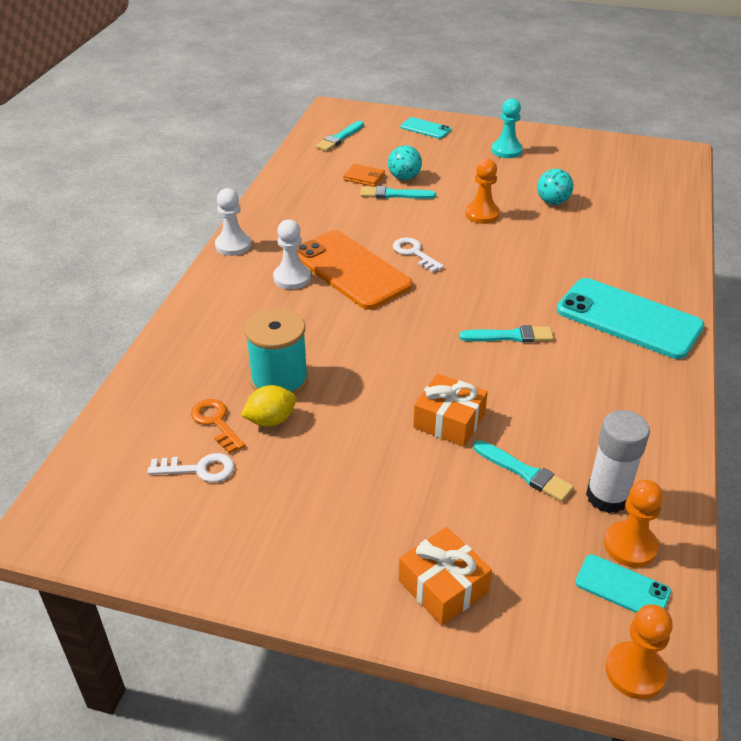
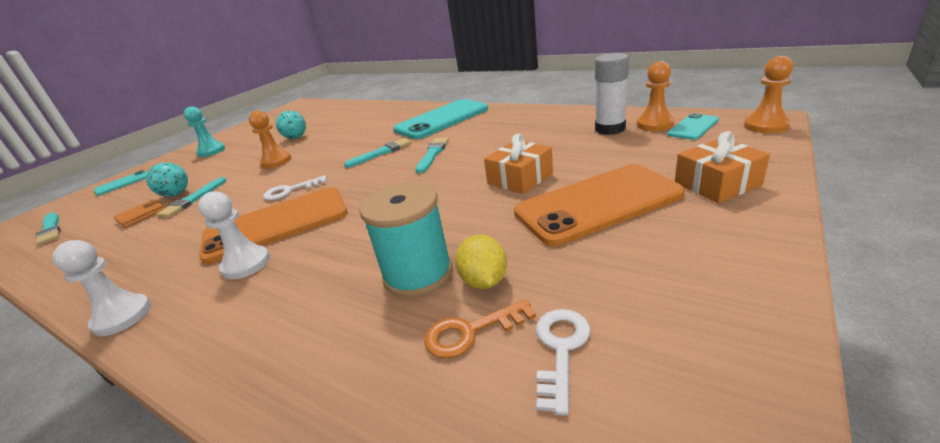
camera: 70 degrees left, 10 degrees down
turquoise brush [473,440,574,502] -> turquoise brush moved to [344,138,412,168]
none -> orange phone [514,164,685,246]

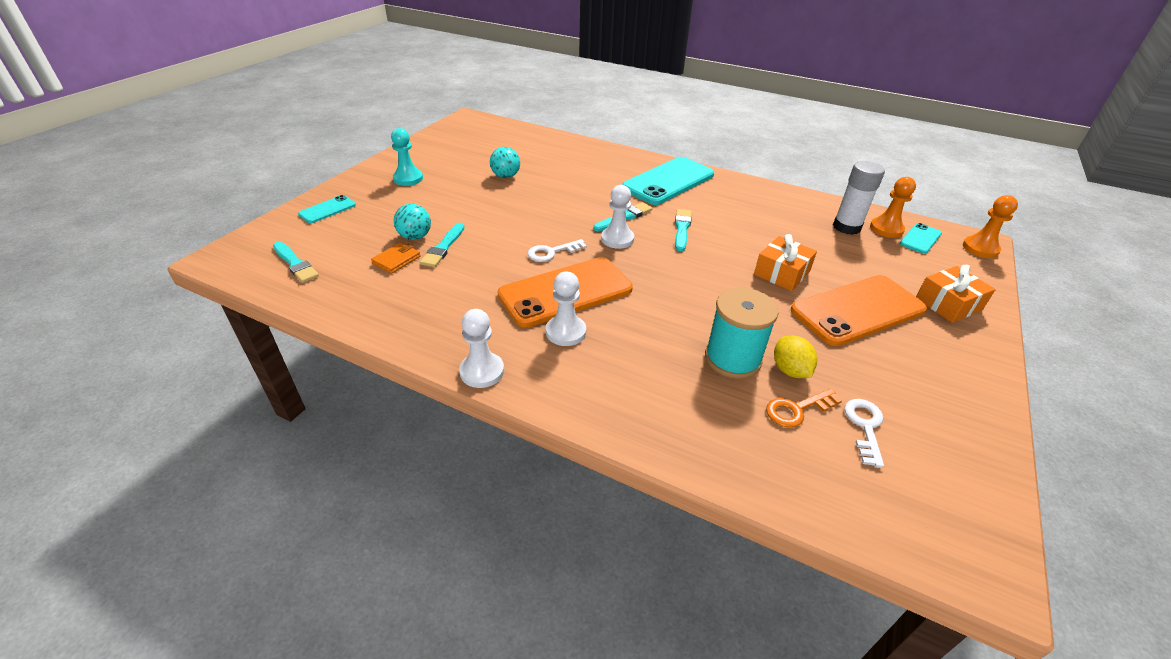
camera: 10 degrees left, 10 degrees up
orange pawn [249,110,291,168] -> none
none -> white pawn [601,185,634,249]

